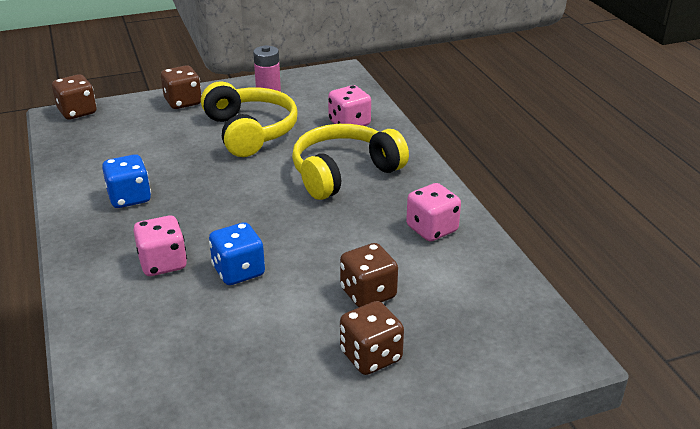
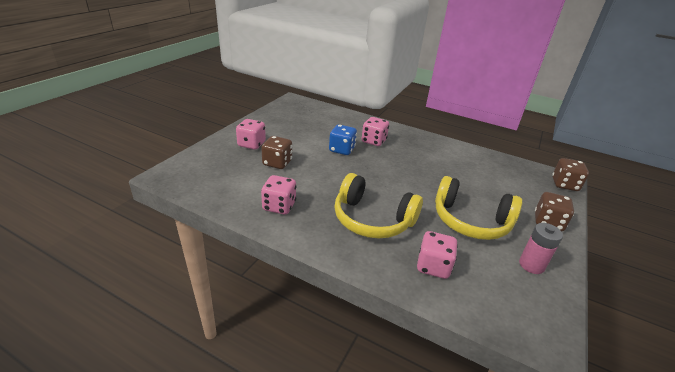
camera: 135 degrees right, 0 degrees up
blue dice [102,154,151,208] -> none
yellow headphones [292,124,409,200] -> yellow headphones turned 105 degrees clockwise [335,173,423,238]
brown dice [340,301,404,375] -> pink dice [236,119,266,150]

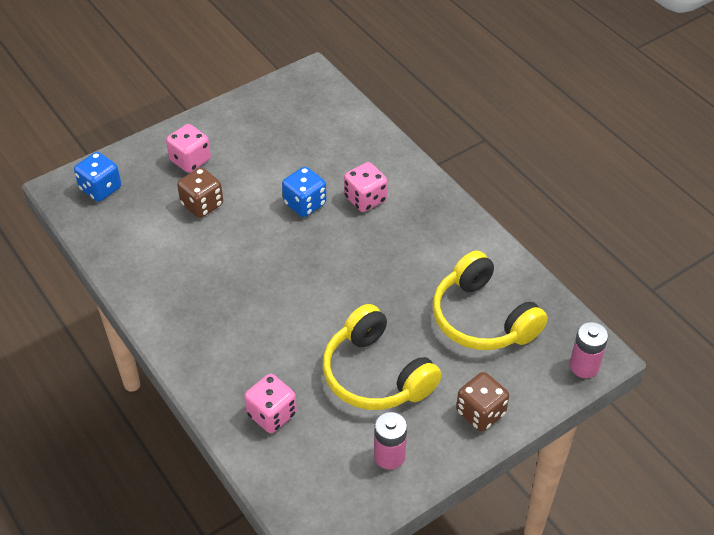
camera: 30 degrees right, 15 degrees up
pink dice [261,175,296,215] -> none
yellow headphones [335,173,423,238] -> yellow headphones moved to [433,251,548,350]
brown dice [552,158,589,191] -> pink battery [570,322,608,378]
none -> blue dice [74,152,121,202]

